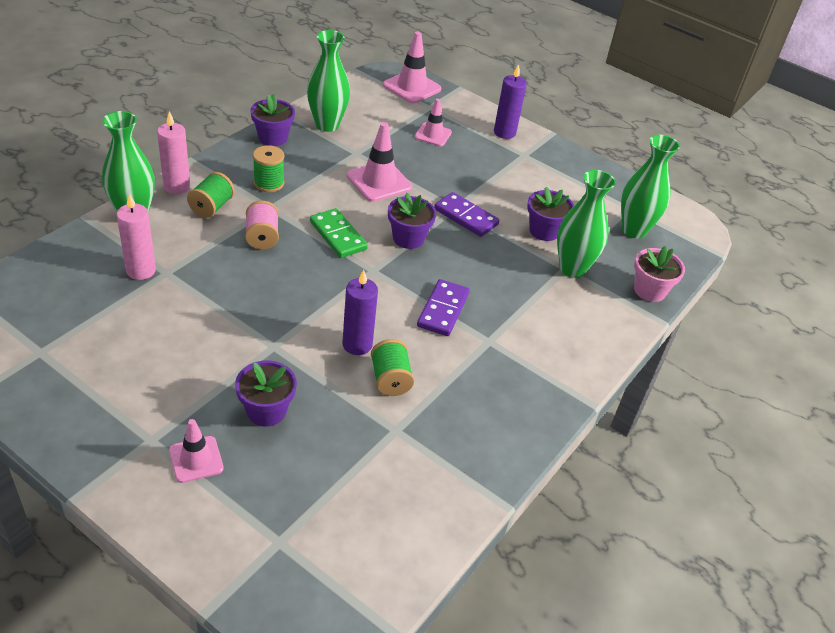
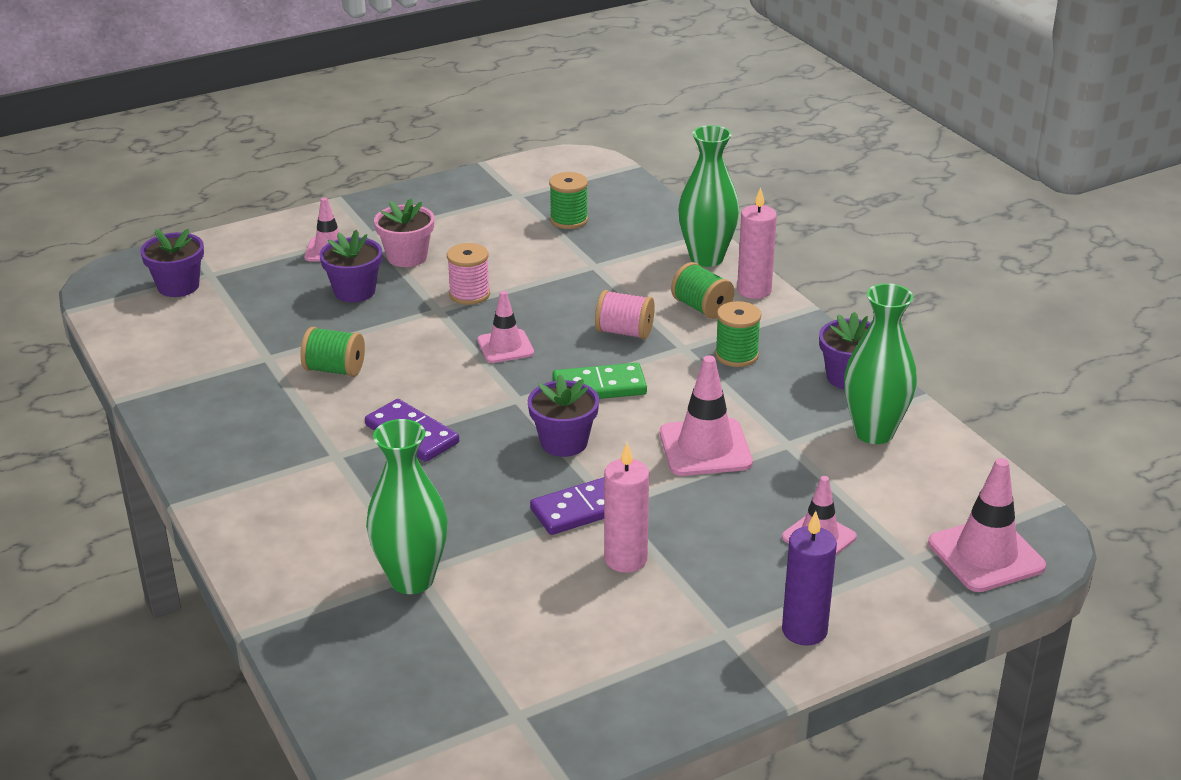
camera: 120 degrees right, 10 degrees down
pink candle [117,193,156,280] -> pink candle moved to [604,443,649,573]
purple candle [342,270,378,355] -> none
purple flower pot [527,187,574,241] -> purple flower pot moved to [140,229,204,297]
green vase [621,135,680,238] -> none
pink flower pot [634,246,685,302] -> pink flower pot moved to [374,198,434,267]
none -> pink spool [447,243,490,305]
none -> pink traffic cone [477,291,534,363]
none -> green spool [549,172,588,229]

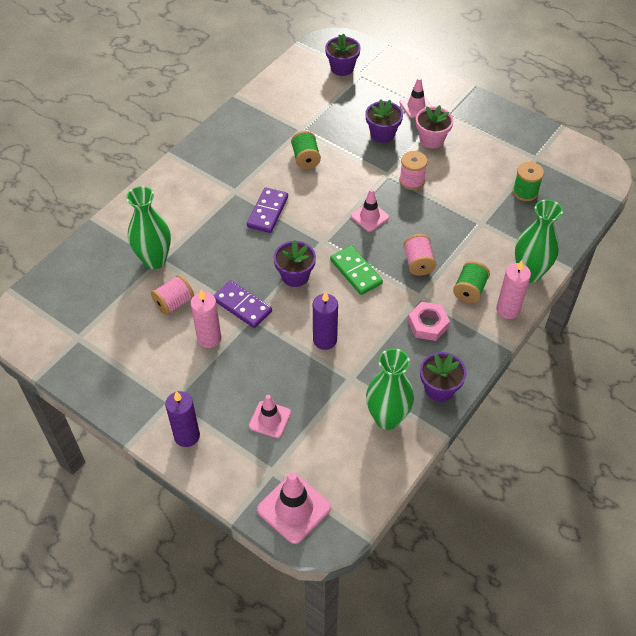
camera: 65 degrees right, 20 degrees up
pink traffic cone [660,356,753,476] -> purple candle [313,291,338,350]
green spool [715,301,761,367] -> pink nut [408,302,450,341]
none -> pink spool [151,275,194,315]

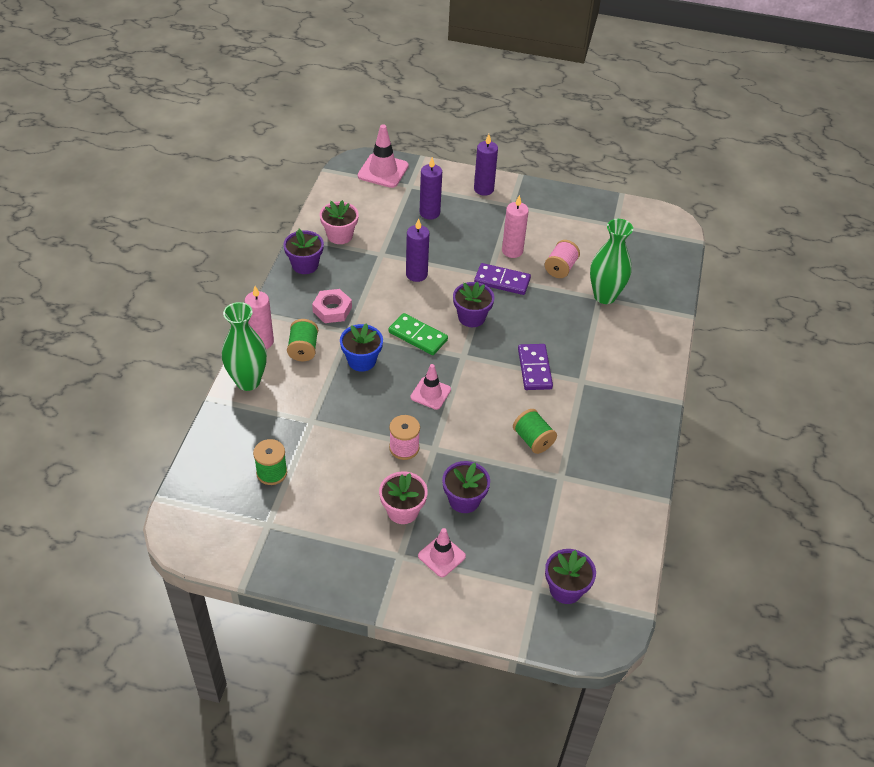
camera: 155 degrees right, 5 degrees down
pink traffic cone [249,395,291,438] -> purple candle [420,157,442,220]
green vase [366,348,414,430] -> pink flower pot [320,200,359,244]
pink spool [403,234,436,276] -> blue flower pot [340,323,383,372]

